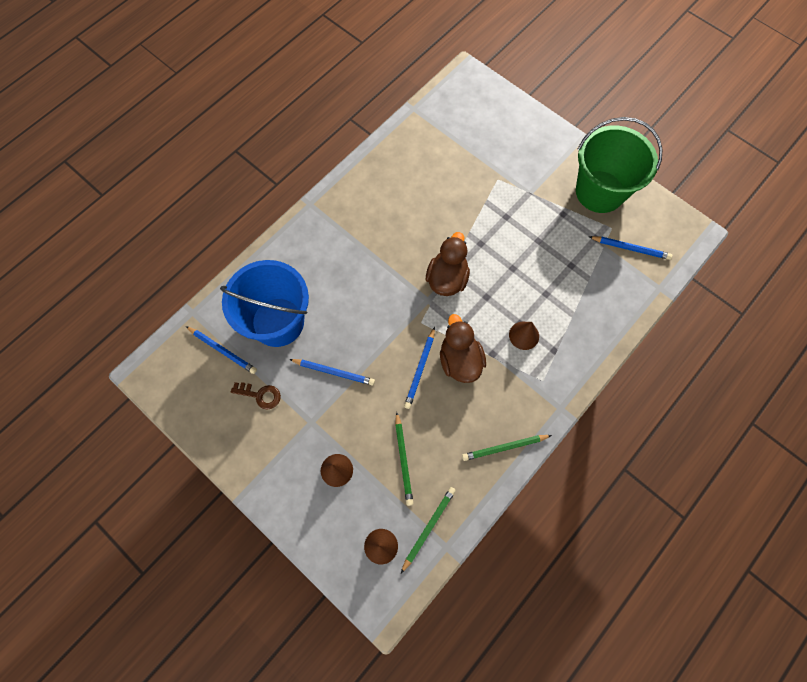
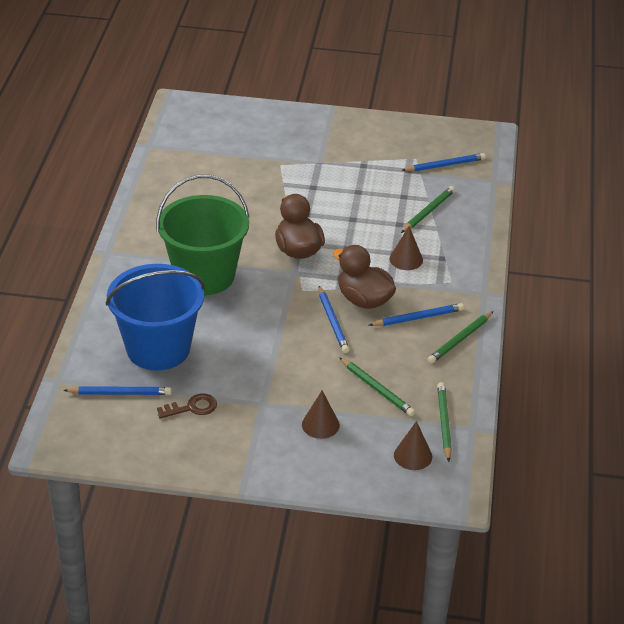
camera: 35 degrees left, 30 degrees down
blue pencil [289,359,375,385] -> blue pencil moved to [369,303,464,326]
green bucket [576,117,662,213] -> green bucket moved to [156,175,249,295]
none -> green pencil [401,186,455,233]

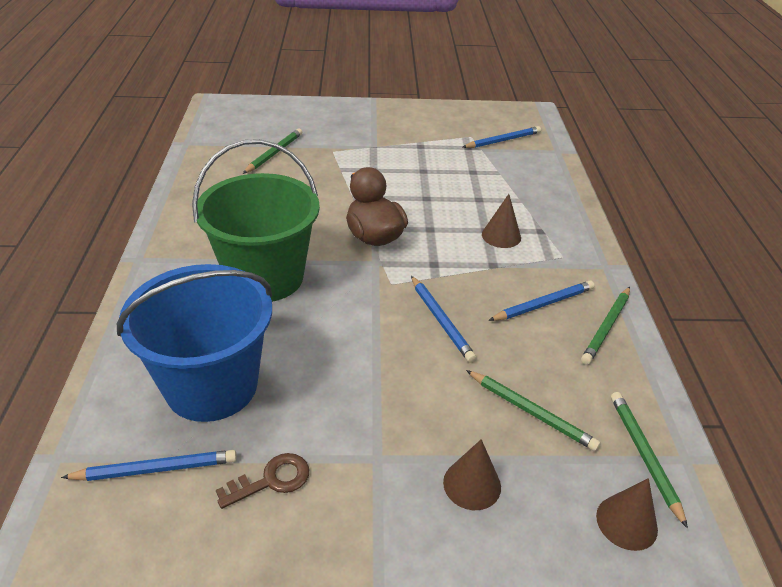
camera: 10 degrees left, 0 degrees up
brown duck [333,245,396,309] -> none
green pencil [401,186,455,233] -> green pencil moved to [243,129,302,174]

